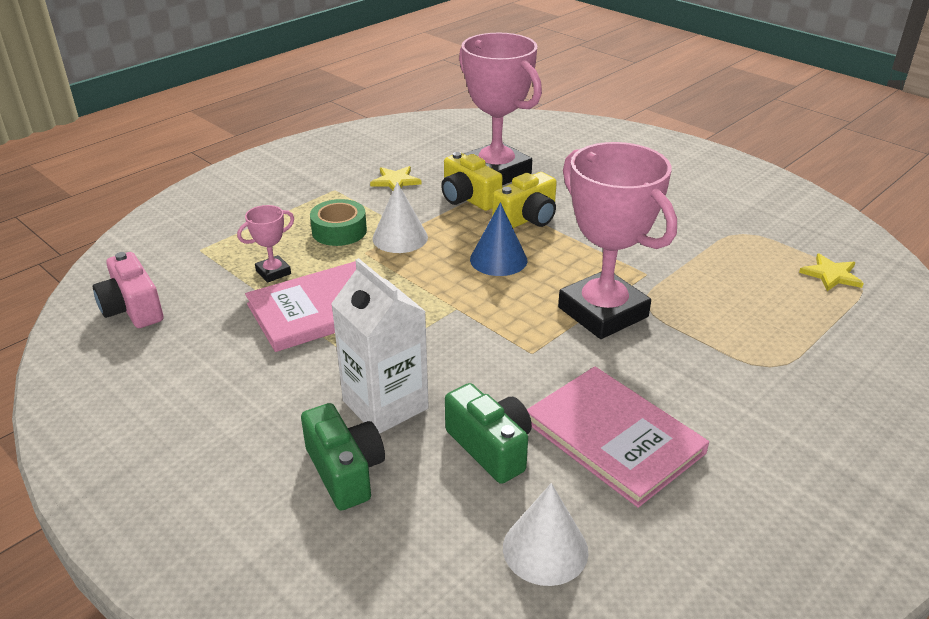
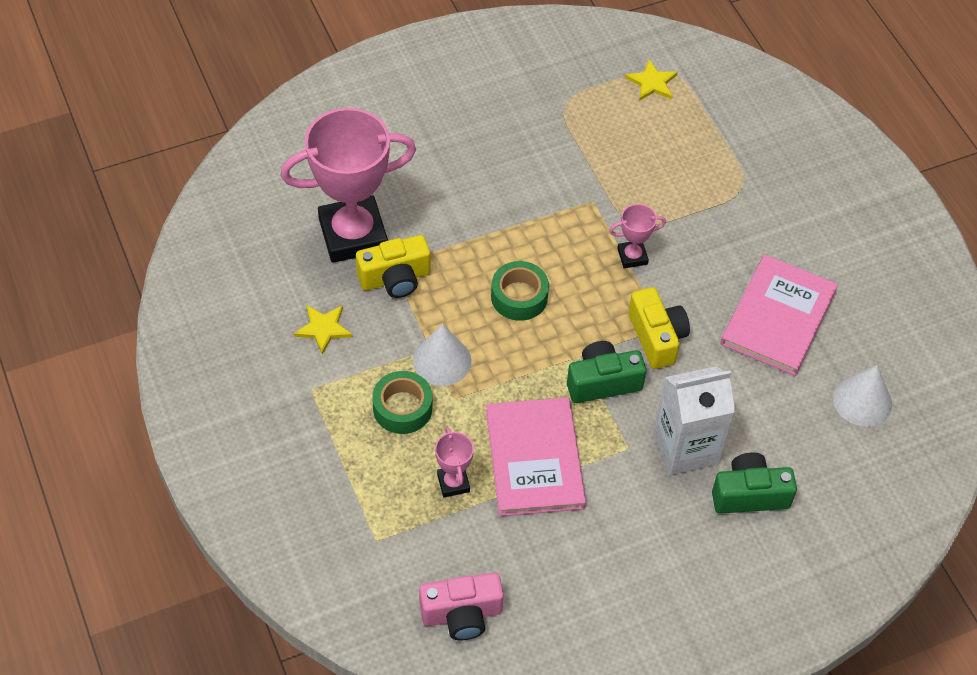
camera: 70 degrees left, 20 degrees up
green camera [445,383,532,484] -> green camera moved to [567,341,646,403]
blue cone [470,203,527,276] -> green tape [491,261,549,321]
yellow camera [492,172,557,228] -> yellow camera moved to [628,287,690,369]
pink book [527,366,709,508] -> pink book turned 45 degrees counterclockwise [720,255,838,376]
pink trophy [558,142,677,339] -> pink trophy [609,204,666,268], size x0.43

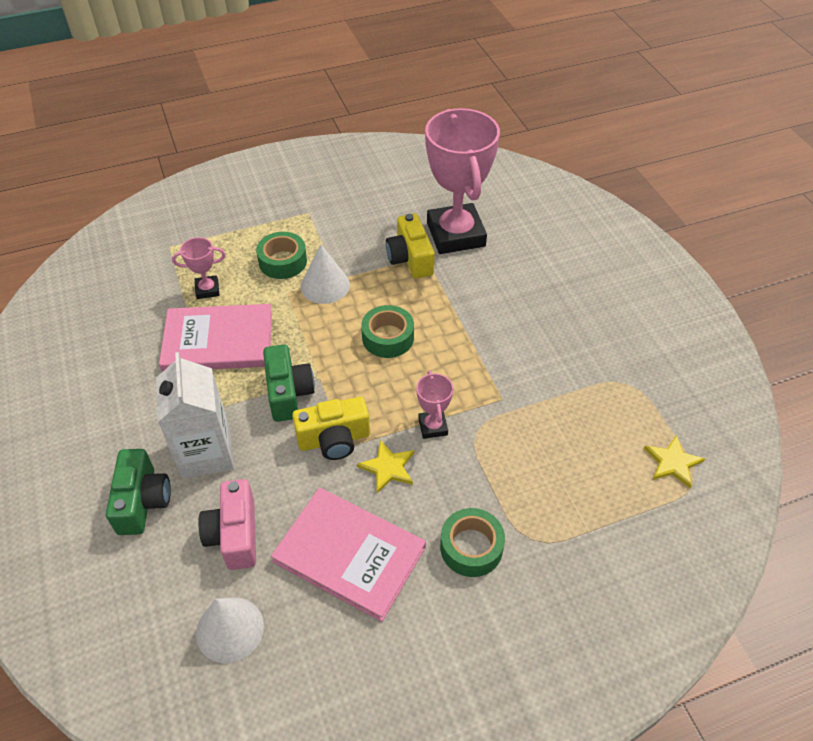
camera: 95 degrees right, 5 degrees down
yellow star [293,305,353,355] -> yellow star moved to [357,440,414,493]
pink camera [419,572,504,640] -> pink camera moved to [199,479,256,570]
none -> green tape [440,508,505,577]

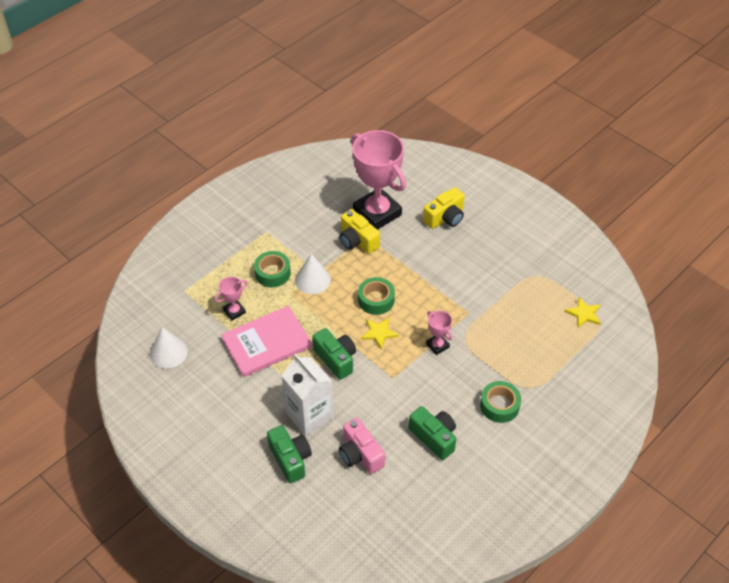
camera: 25 degrees left, 0 degrees up
white cone [196,597,264,663] -> white cone moved to [150,327,188,368]
pink book [271,488,426,622] -> green camera [409,406,456,460]
yellow camera [292,397,370,460] -> yellow camera moved to [423,187,465,229]
yellow star [357,440,414,493] -> yellow star moved to [361,318,399,349]

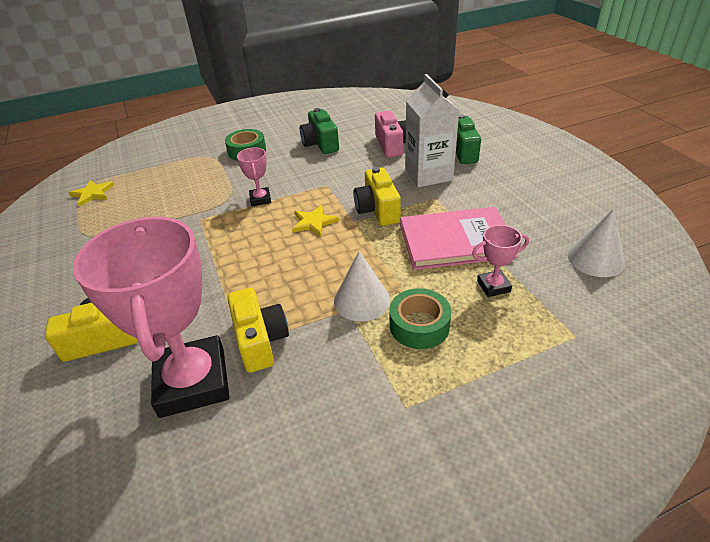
camera: 155 degrees left, 10 degrees down
green camera [313,328,356,380] -> yellow camera [353,167,401,226]
green tape [358,277,395,315] -> none

